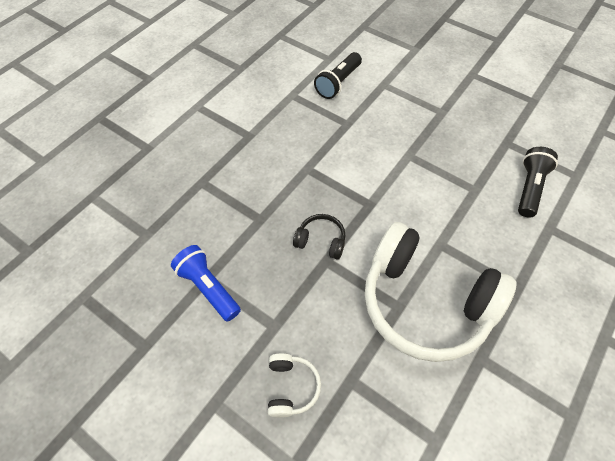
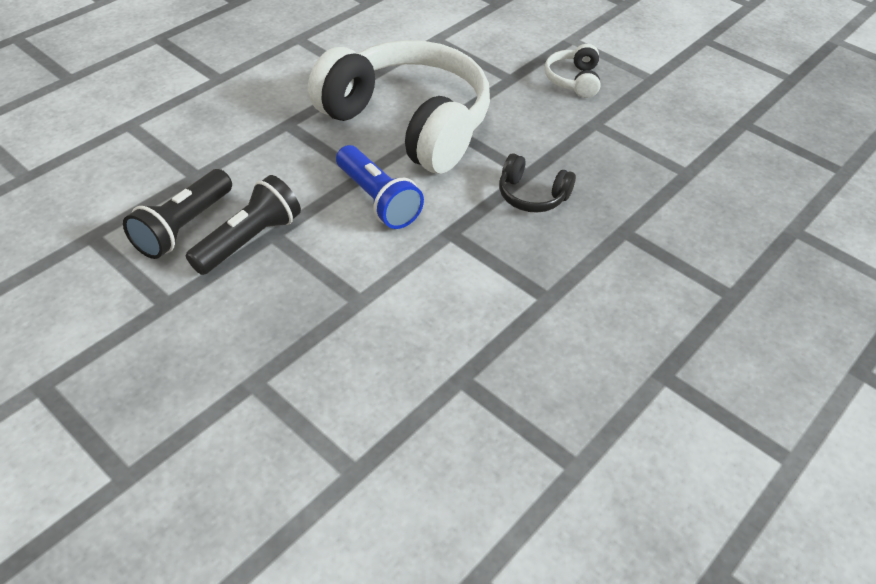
camera: 175 degrees left, 10 degrees down
blue flashlight [171,245,241,322] -> blue flashlight moved to [336,145,424,229]
black flashlight [314,52,362,99] -> black flashlight moved to [185,175,301,275]

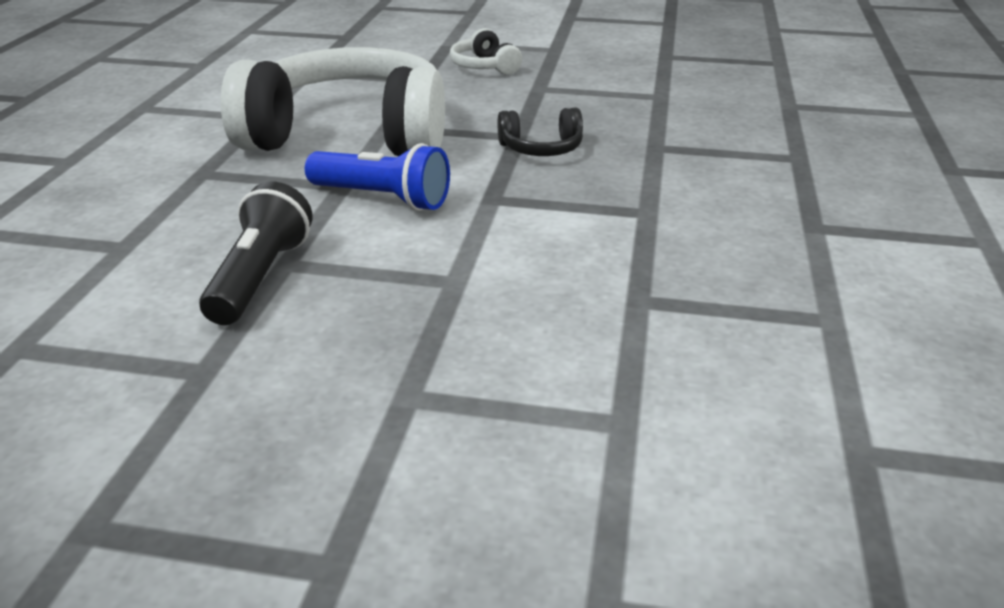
camera: 30 degrees left, 15 degrees down
black flashlight [123,169,232,259] -> none

